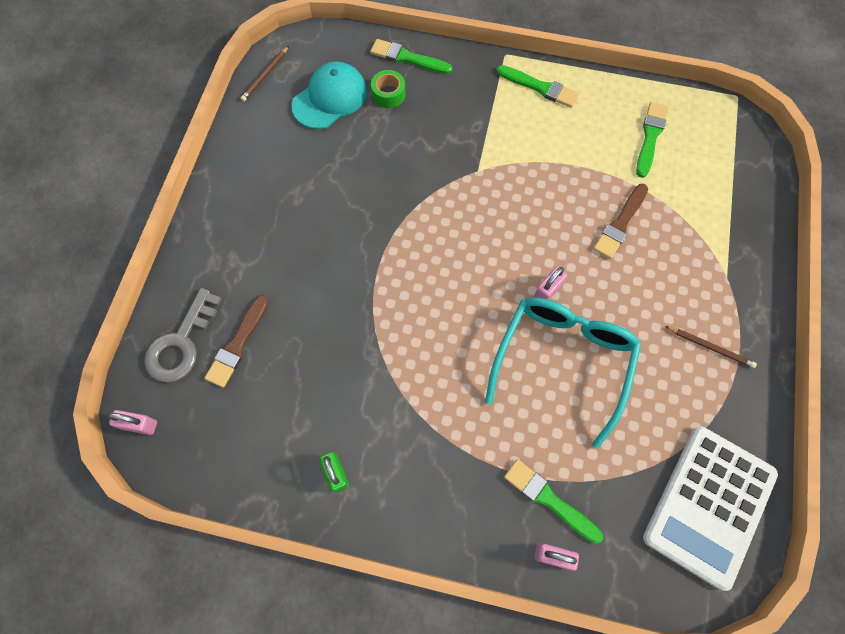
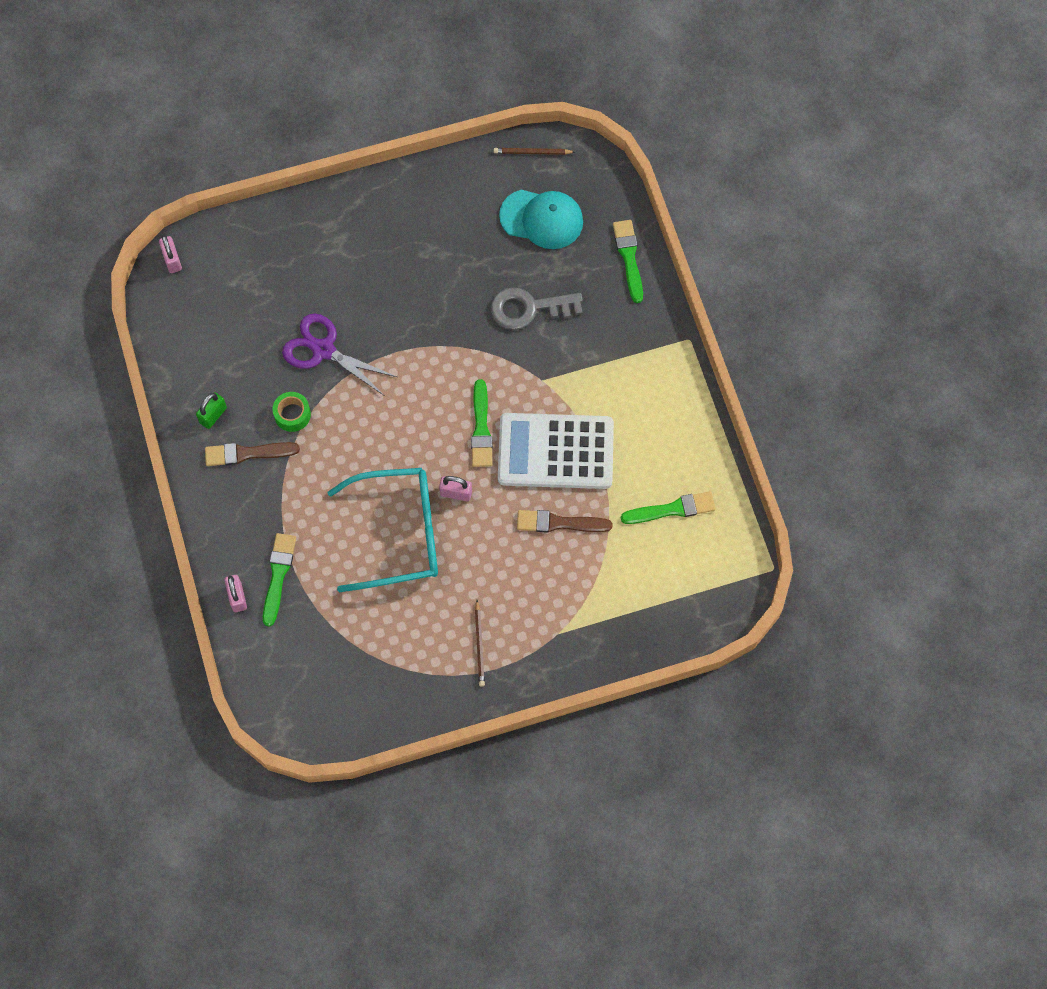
camera: 60 degrees right, 0 degrees up
grey key [144,288,222,383] -> grey key moved to [491,287,583,330]
brown brush [205,295,269,388] -> brown brush moved to [205,442,300,466]
green tape [371,70,406,108] -> green tape moved to [272,392,311,432]
green brush [497,65,579,108] -> green brush moved to [471,379,493,467]
white calculator [643,427,778,591] -> white calculator moved to [498,413,614,489]
none -> purple scissors [282,314,397,396]

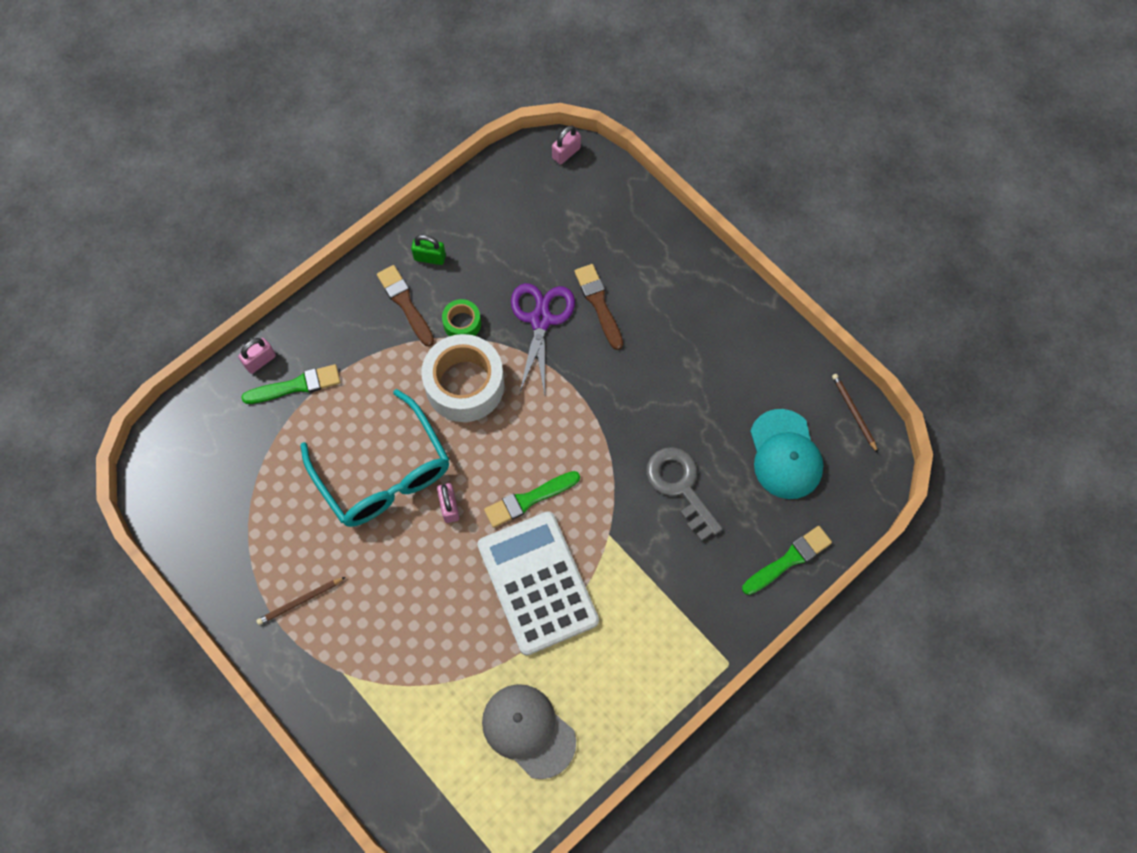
camera: 65 degrees right, 0 degrees up
brown brush [517,510,613,533] -> brown brush moved to [574,264,623,350]
green brush [621,491,716,524] -> grey cap [482,684,576,779]
none -> white tape [421,334,504,422]

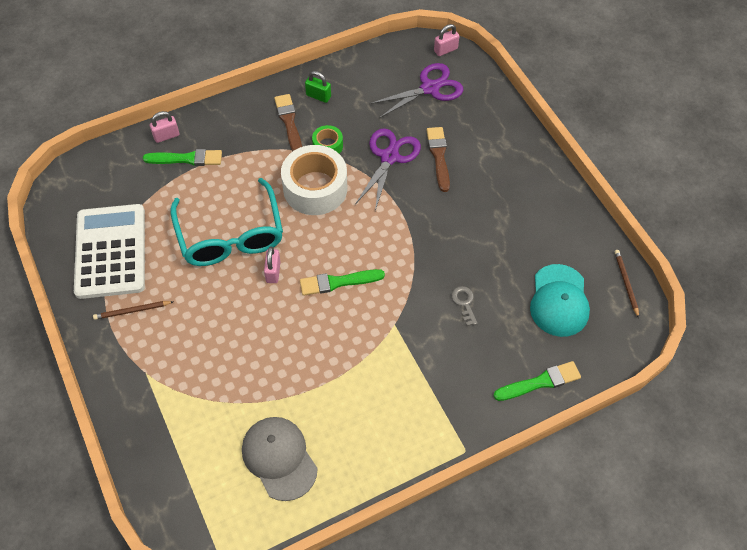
camera: 15 degrees right, 10 degrees down
white calculator [477,511,599,655] -> white calculator moved to [74,204,145,299]
grey key [646,447,723,541] -> grey key [451,286,478,326], size x0.52
none -> purple scissors [369,63,463,118]

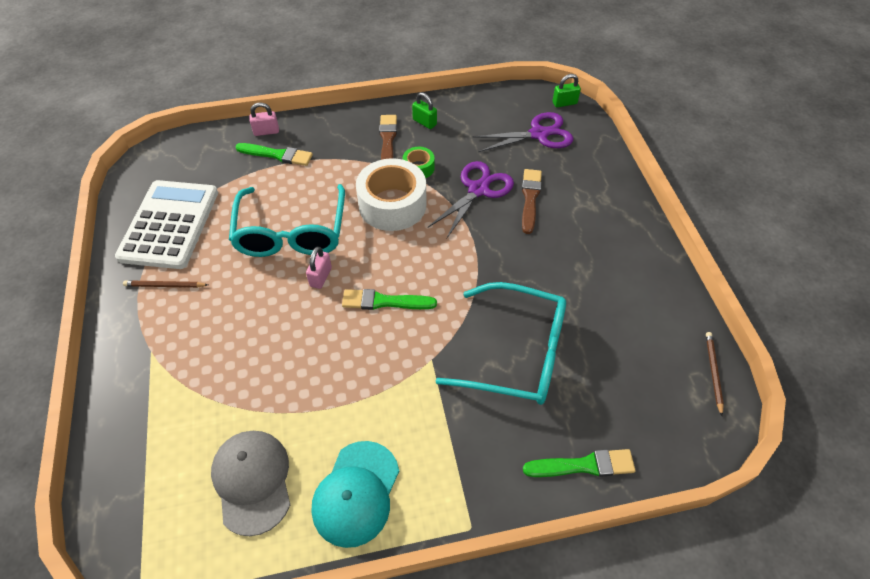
camera: 15 degrees right, 5 degrees down
pink padlock [434,24,459,56] -> green padlock [552,74,581,108]
grey key [451,286,478,326] -> turquoise glasses [435,282,566,405]
turquoise cap [530,264,590,337] -> turquoise cap moved to [312,441,399,548]

